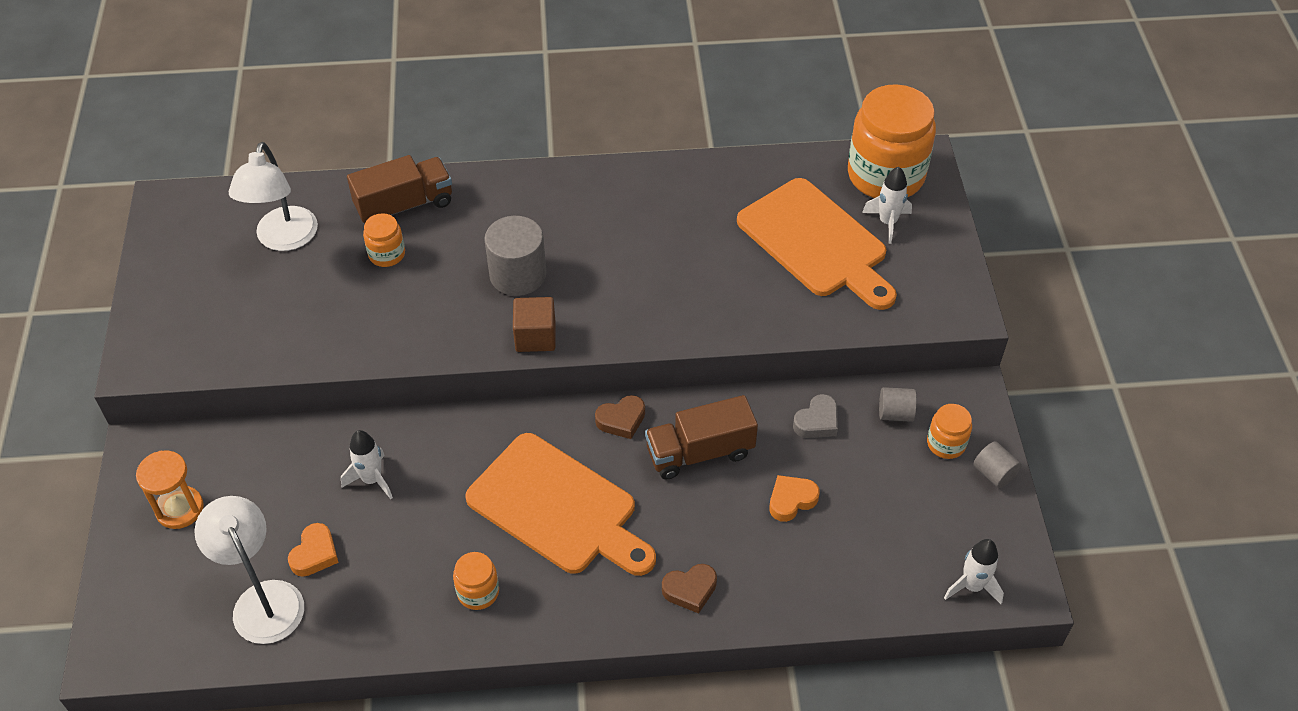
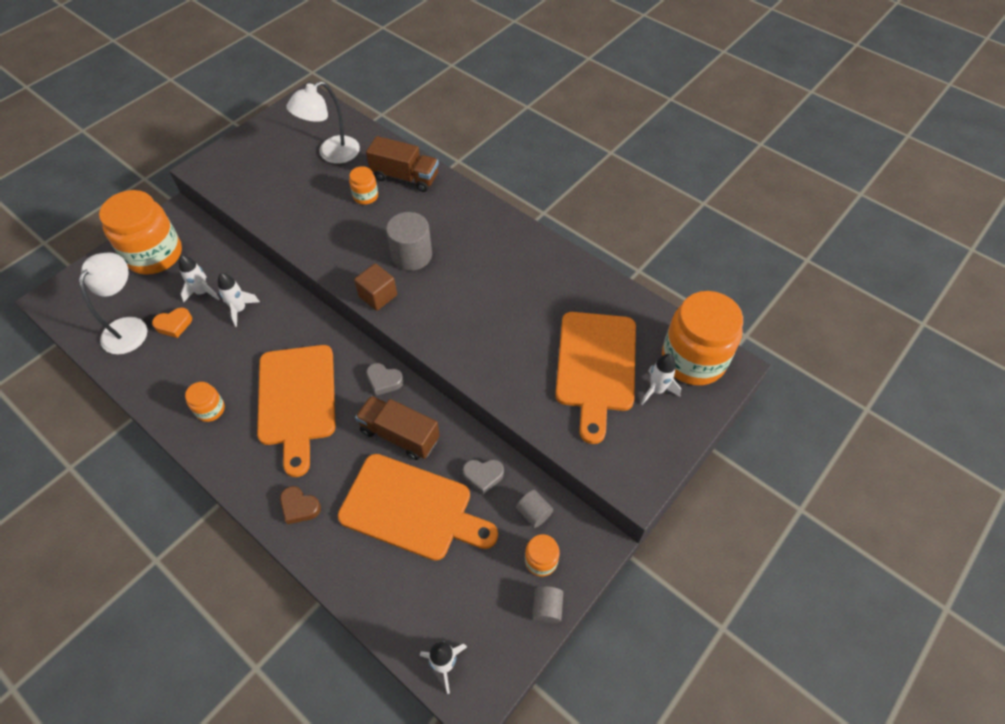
camera: 45 degrees right, 5 degrees up
orange hourglass [136,450,204,529] -> orange jar [99,190,182,275]
brown heart [595,395,645,439] -> grey heart [366,363,404,396]
orange heart [769,475,820,522] -> orange cutting board [338,454,498,561]
none -> white rocket [179,255,220,302]

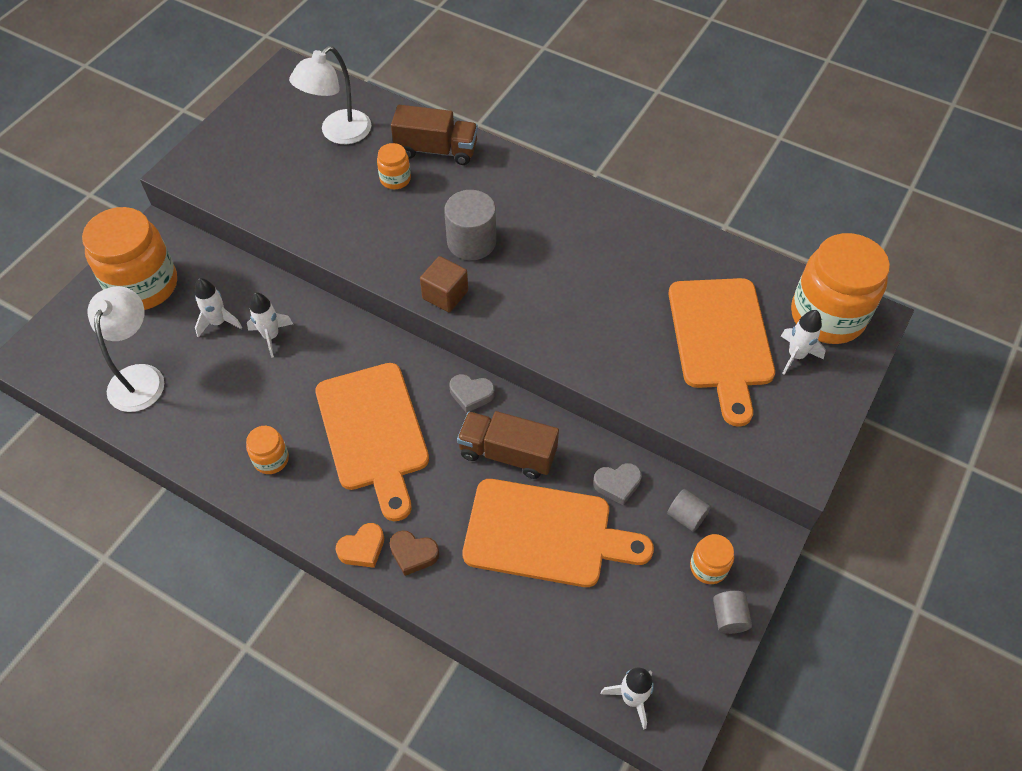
camera: 10 degrees left, 0 degrees up
orange heart [152,307,192,338] -> orange heart moved to [336,523,384,568]

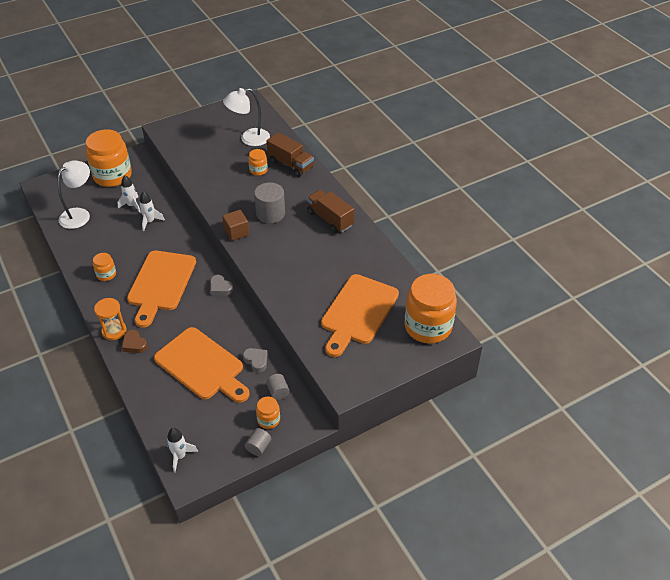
camera: 30 degrees right, 10 degrees down
orange heart [336,523,384,568] -> orange hourglass [94,298,127,340]
brown truck [457,411,559,479] -> brown truck moved to [307,190,354,233]
grey heart [593,463,642,505] -> grey heart turned 150 degrees counterclockwise [243,348,268,373]
white rocket [781,310,825,375] -> none

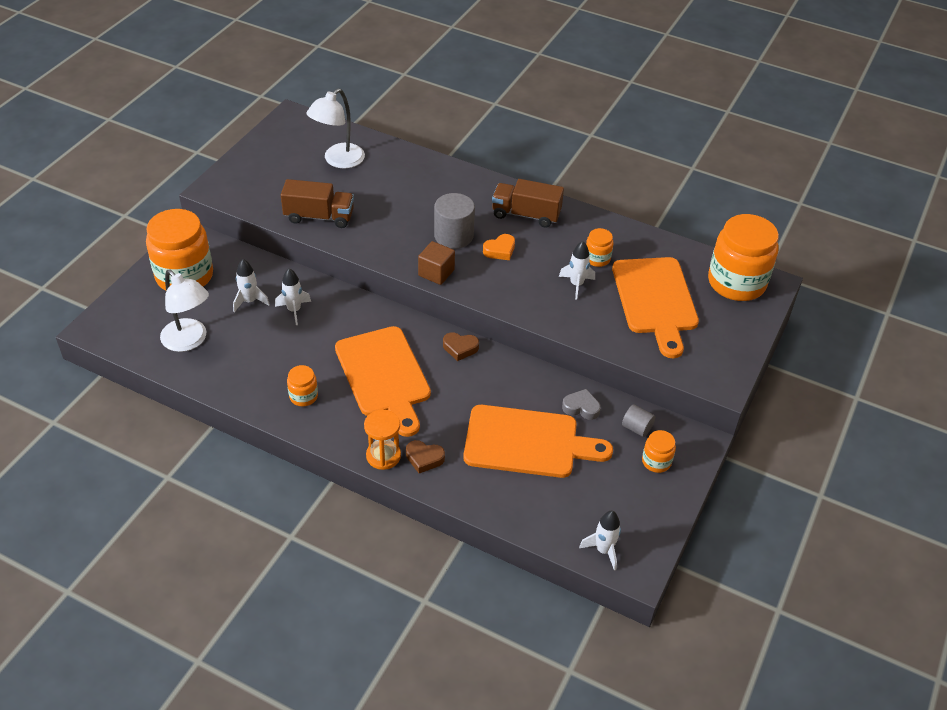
camera: 35 degrees left, 0 degrees up
white lamp [58,160,90,229] -> white lamp turned 135 degrees clockwise [160,270,209,352]
grey heart [210,275,234,296] -> brown heart [443,332,479,361]
grey cylinder [245,428,271,456] -> none
orange jar [248,149,268,176] -> orange jar moved to [586,228,613,267]
brown truck [267,132,314,177] -> brown truck moved to [281,179,354,228]
none -> orange heart [483,234,515,260]
none -> white rocket [559,241,595,300]

